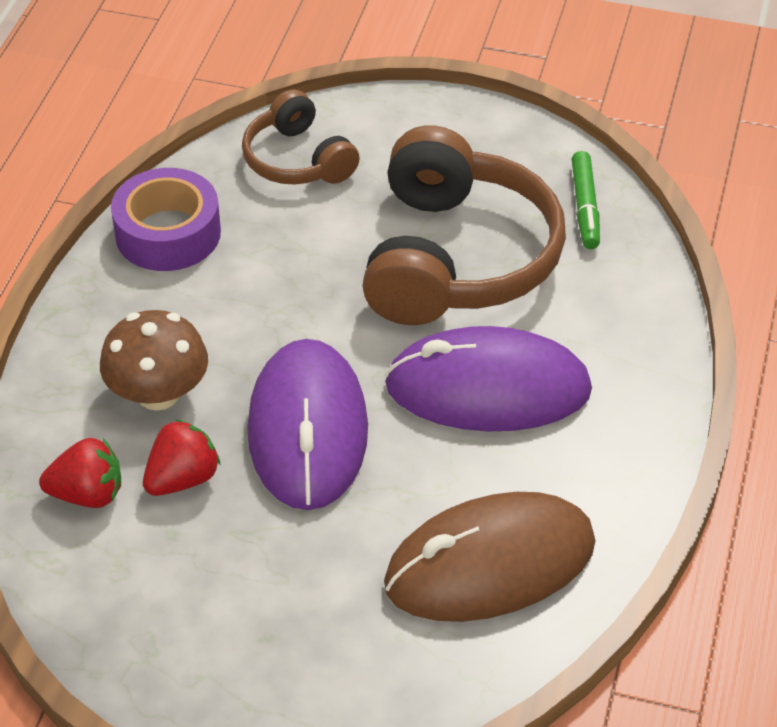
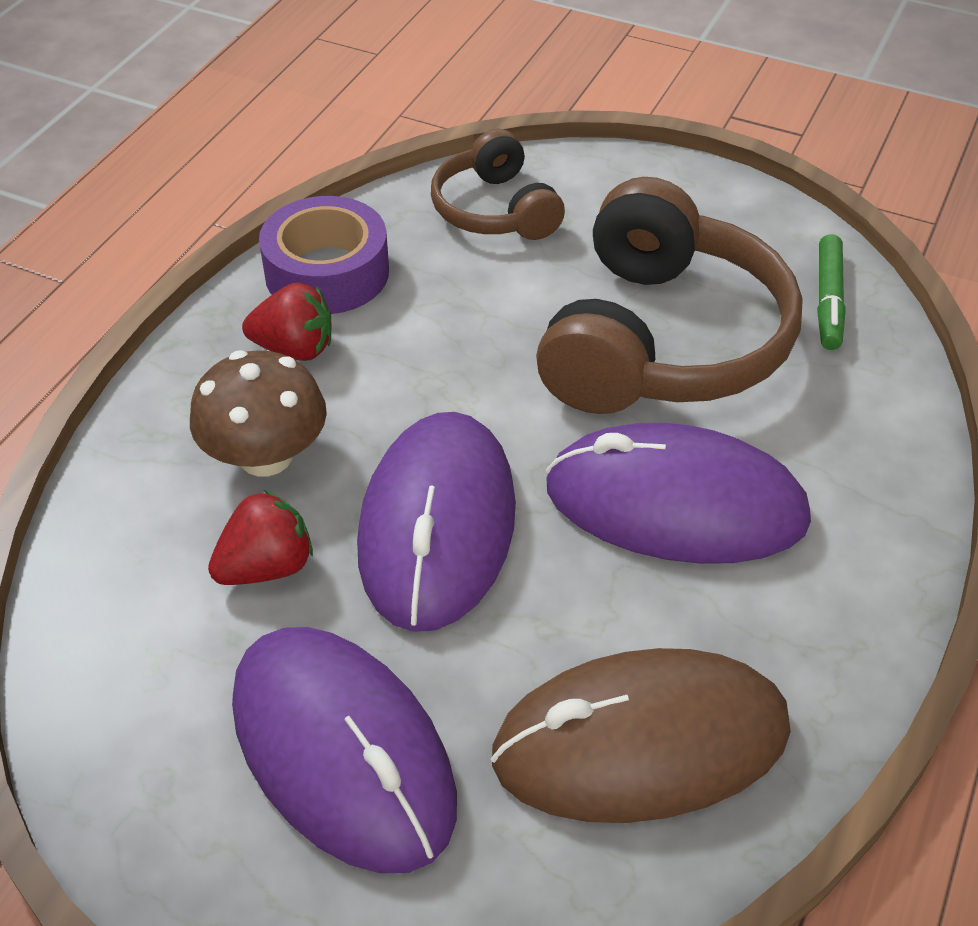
camera: 10 degrees right, 0 degrees up
red strawberry [39,438,121,508] -> red strawberry moved to [242,282,331,361]
none -> purple mouse [232,627,457,874]

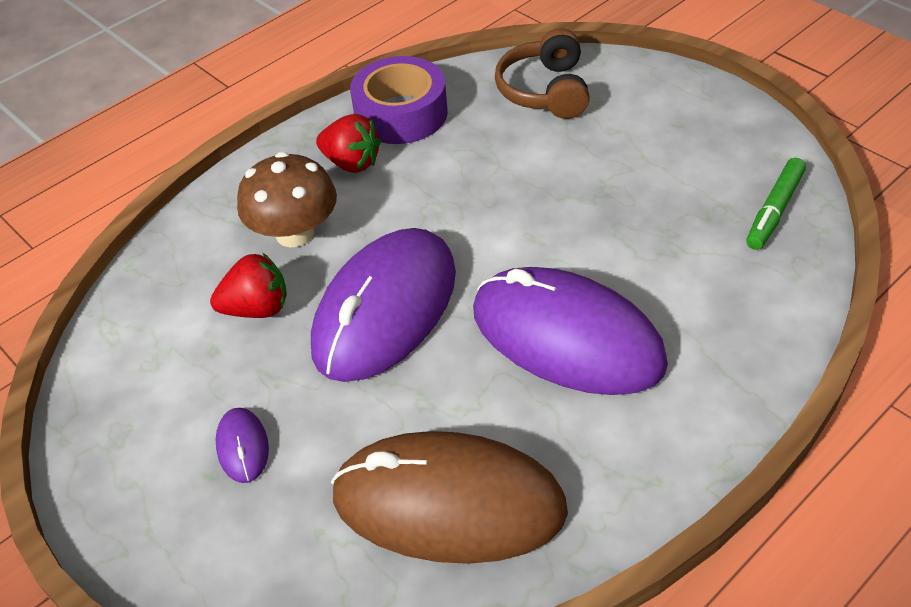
camera: 25 degrees right, 0 degrees up
purple mouse [232,627,457,874] -> purple mouse [215,408,269,483], size x0.40
brown headphones [536,177,803,414] -> none

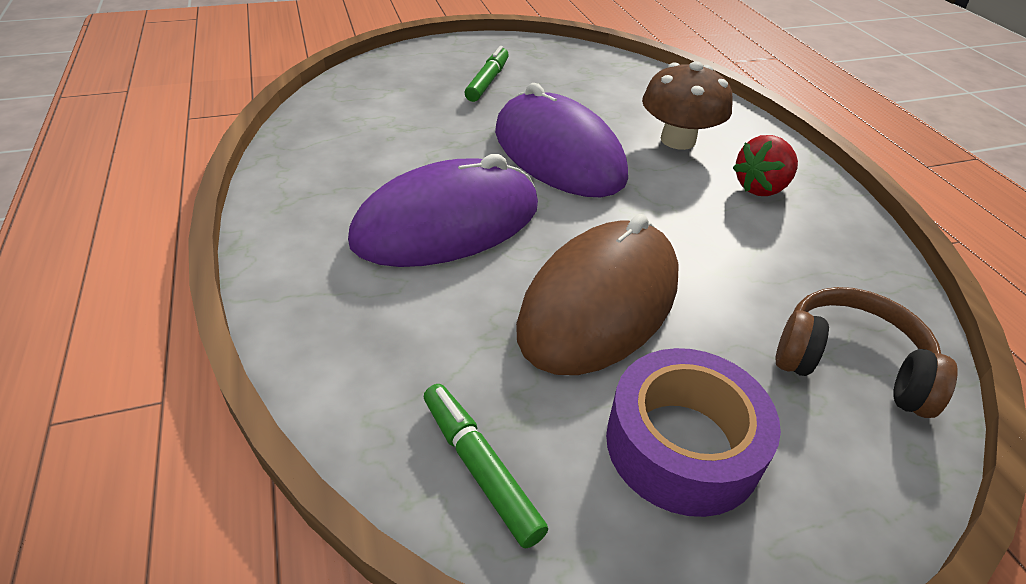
camera: 110 degrees right, 5 degrees down
red strawberry [210,253,287,318] -> none
purple mouse [215,408,269,483] -> green marker [464,46,509,102]
brown mouse [331,431,568,564] -> brown mouse moved to [516,214,679,375]
purple tape [350,56,448,144] -> purple tape moved to [606,348,781,517]

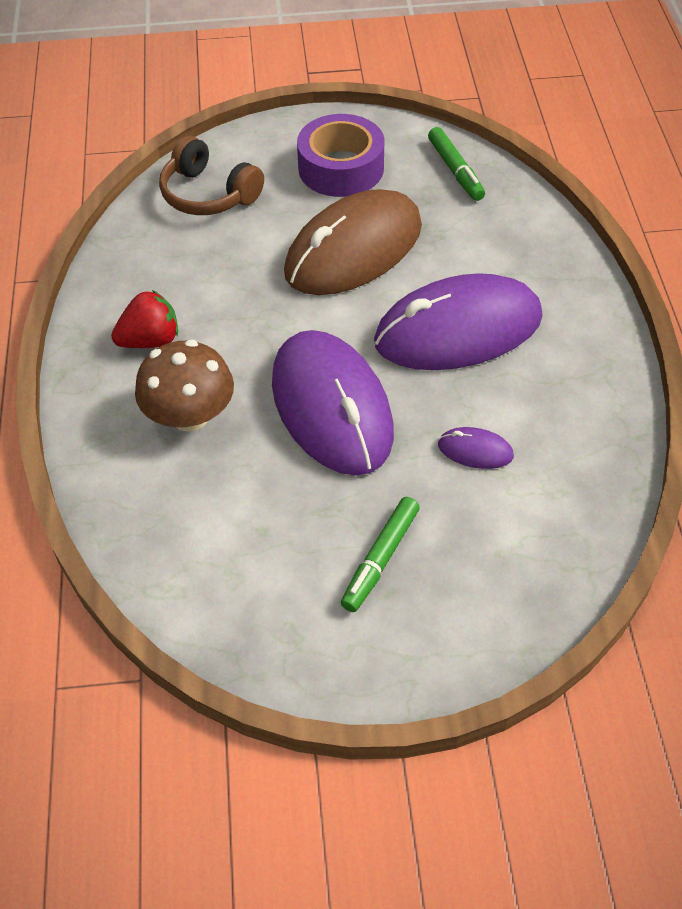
camera: 165 degrees left, 10 degrees up
none -> purple mouse [438,427,514,469]

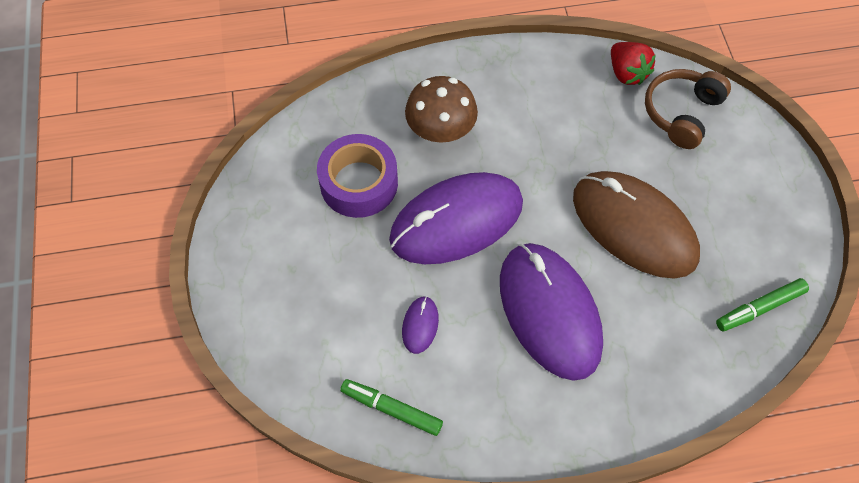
camera: 85 degrees right, 10 degrees up
red strawberry [111,290,178,348] -> red strawberry moved to [611,42,656,85]
purple tape [297,114,384,197] -> purple tape moved to [317,134,398,218]
green marker [341,497,420,612] -> green marker moved to [340,379,443,436]

